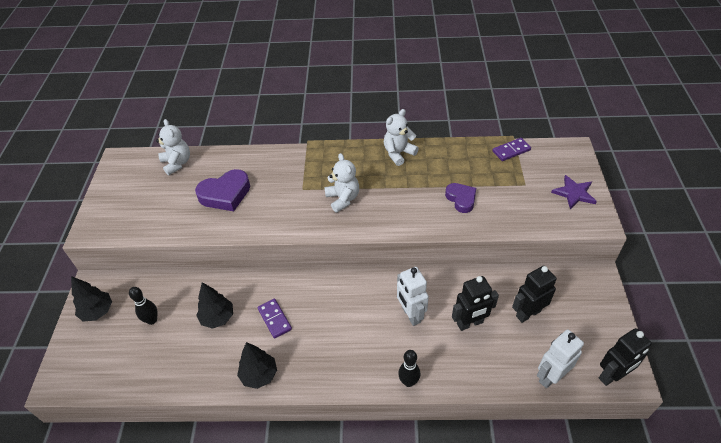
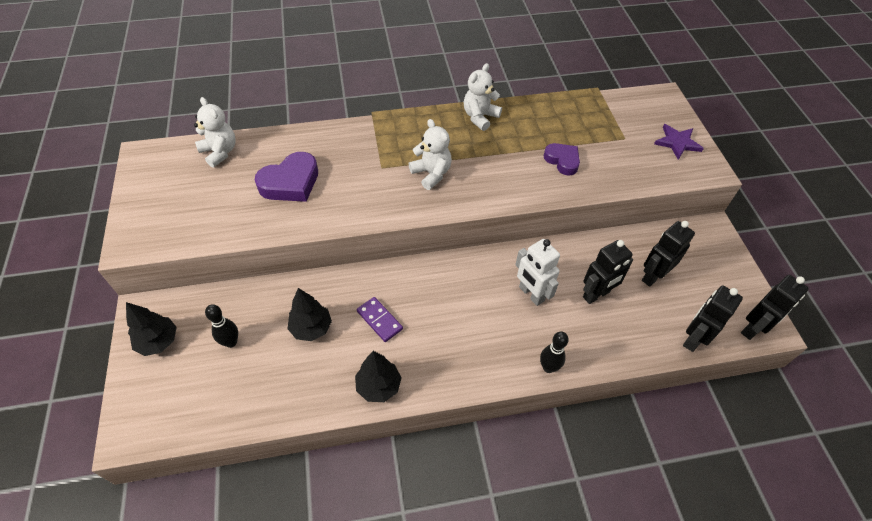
camera: 15 degrees left, 5 degrees up
purple domino [492,138,531,161] -> none
white robot [537,329,584,388] -> black robot [683,286,743,352]

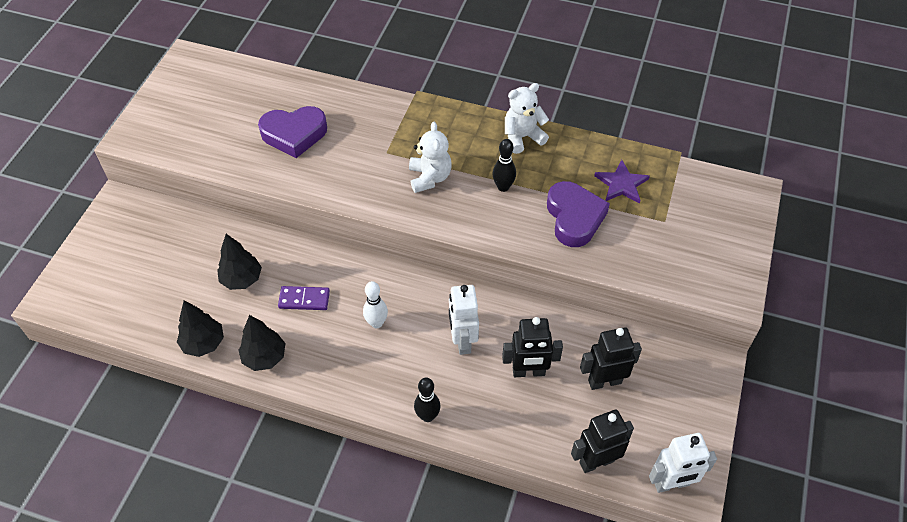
camera: 30 degrees right, 0 degrees up
black tree [126,302,177,356] -> black tree moved to [177,301,224,357]
white teddy bear [194,97,236,168] -> none
black bowling pin [205,304,238,348] -> black bowling pin moved to [493,139,516,192]
purple domino [357,297,403,342] -> purple domino turned 75 degrees counterclockwise [278,286,330,310]
purple heart [544,143,580,175] -> purple heart [547,181,610,247], size x1.55
purple star [654,124,704,160] -> purple star moved to [594,160,650,204]
black robot [741,275,809,340] -> white robot [649,433,717,493]
none -> white bowling pin [363,281,388,328]

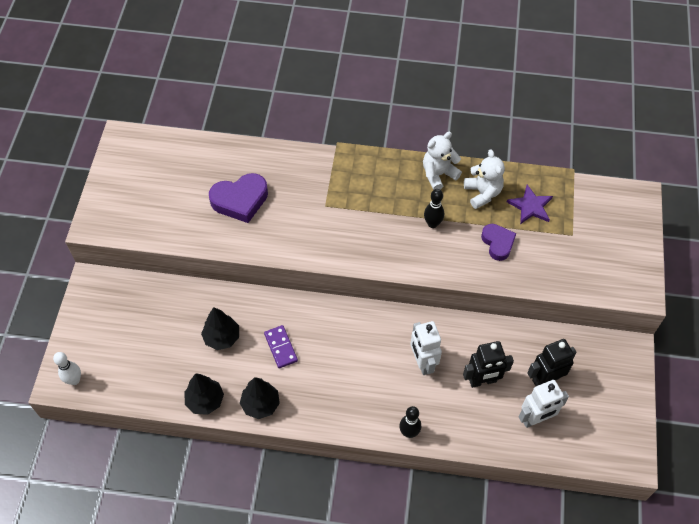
camera: 10 degrees left, 5 degrees up
purple domino [278,286,330,310] -> purple domino turned 75 degrees clockwise [264,325,298,368]
white bowling pin [363,281,388,328] -> white bowling pin moved to [53,352,81,385]
white teddy bear [409,122,452,193] -> white teddy bear moved to [464,149,505,209]
purple heart [547,181,610,247] -> purple heart [481,224,516,261], size x0.65
black robot [571,410,634,473] -> none
white robot [649,433,717,493] -> white robot moved to [519,380,569,428]

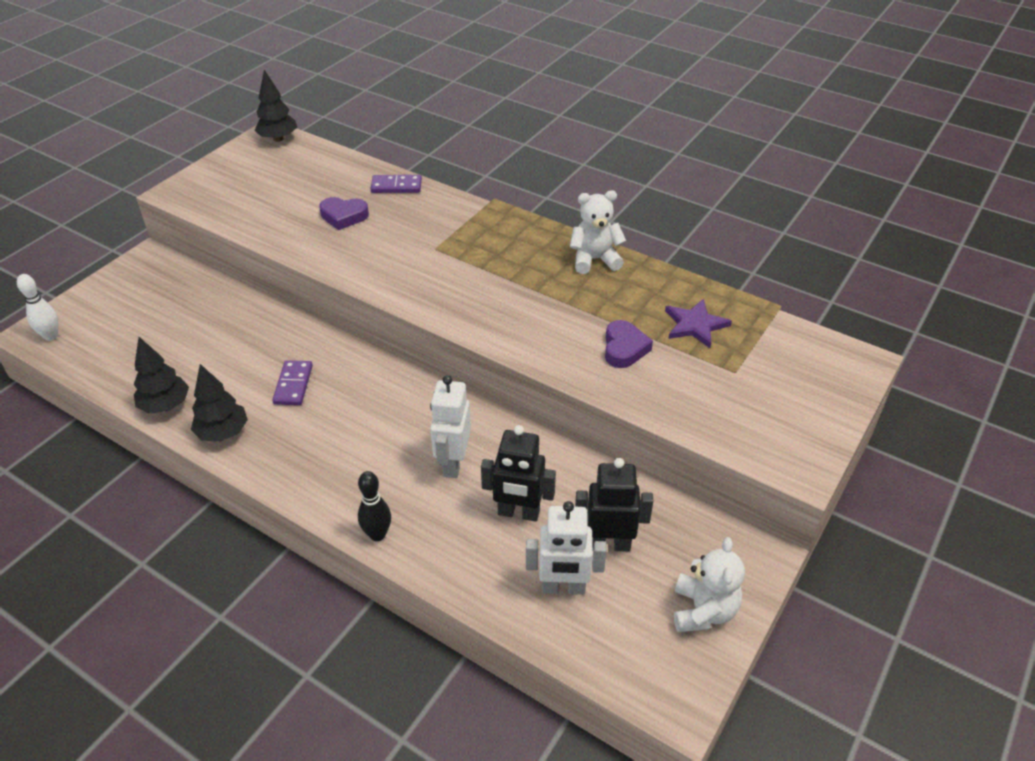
camera: 25 degrees right, 15 degrees down
black tree [201,307,239,350] -> black tree moved to [254,70,297,142]
purple heart [209,173,268,223] -> purple heart [319,197,369,230], size x0.65
black bowling pin [424,189,444,228] -> none
white teddy bear [464,149,505,209] -> white teddy bear moved to [674,537,745,632]
none -> purple domino [371,175,422,193]

